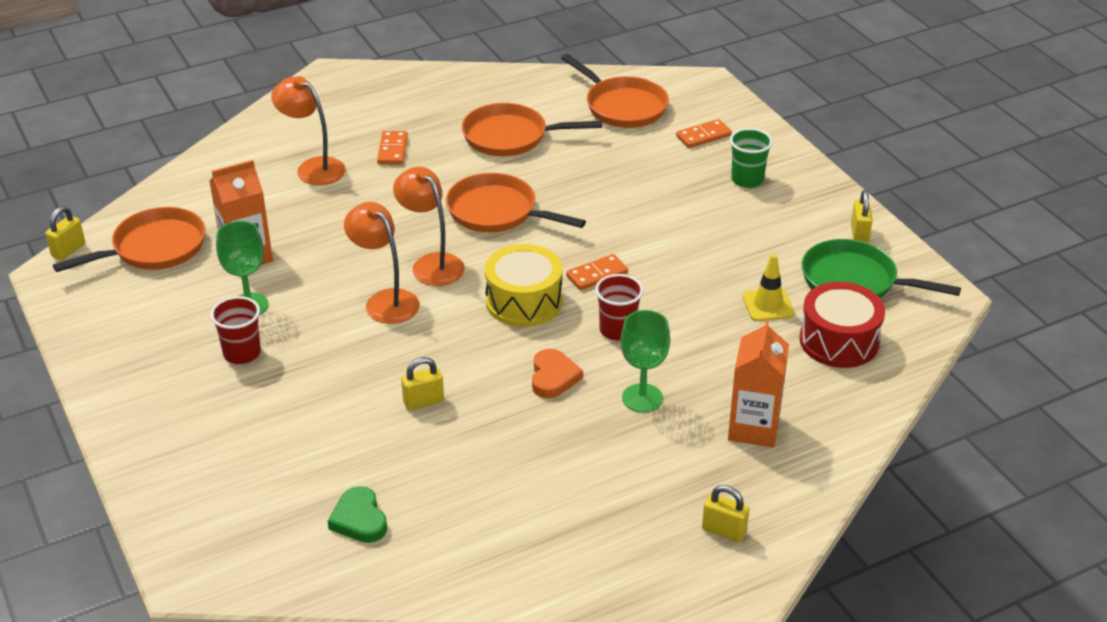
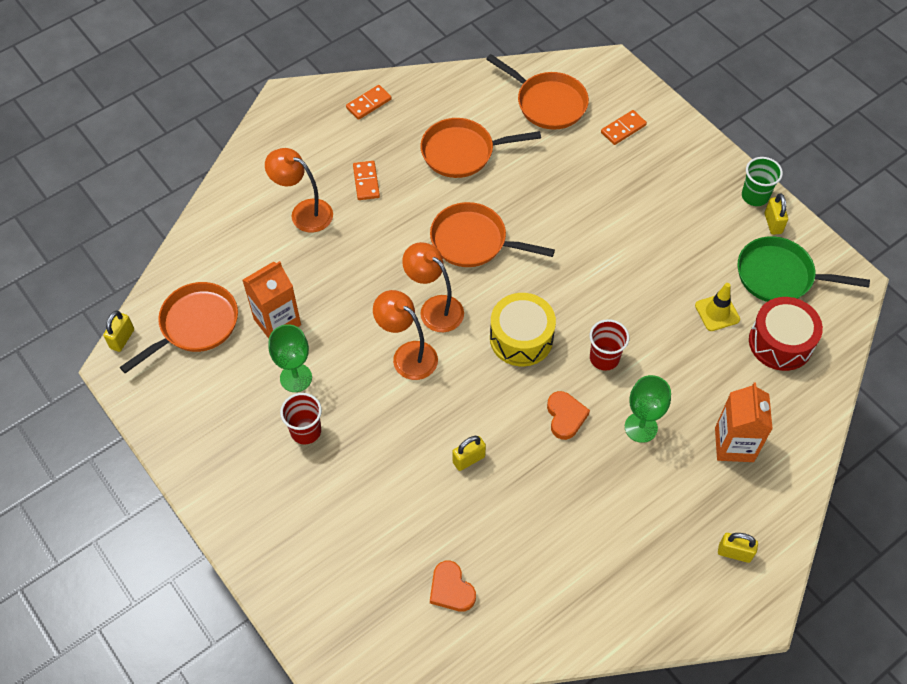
camera: 10 degrees left, 20 degrees up
green heart [328,486,387,543] -> orange heart [430,561,476,612]
orange domino [566,254,628,290] -> orange domino moved to [346,85,392,120]
green cup [730,128,773,188] -> green cup moved to [742,157,783,206]

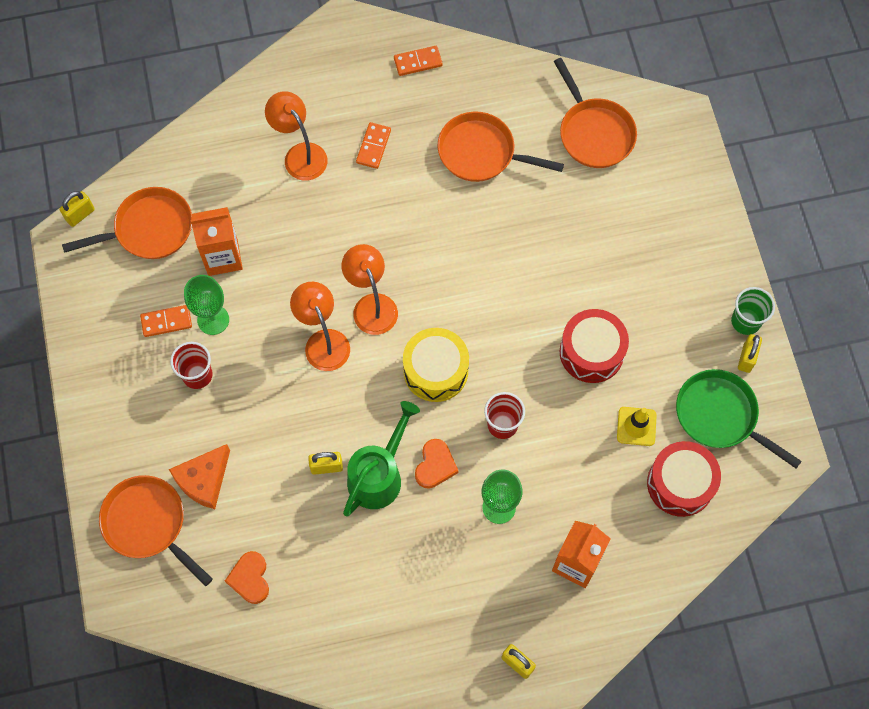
camera: 25 degrees right, 10 degrees up
orange pan [430,202,555,267] -> orange pan moved to [99,475,213,586]
orange domino [601,110,647,145] -> orange domino moved to [140,305,192,337]
none -> orange cheese [169,444,230,509]
none -> green watering can [343,401,420,516]
none -> red drum [560,309,629,383]

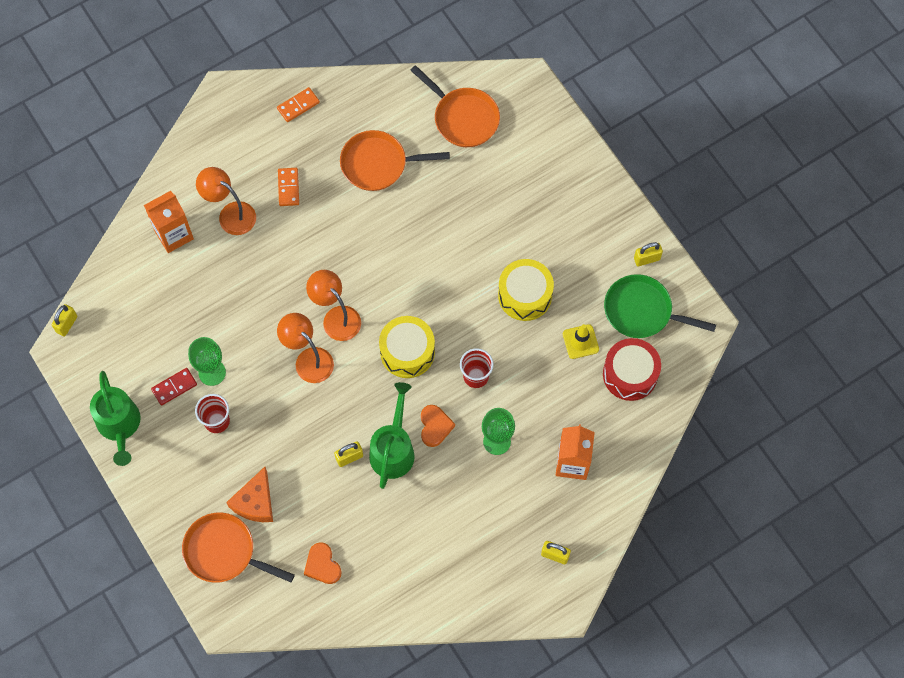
camera: 20 degrees left, 0 degrees up
orange pan [62,187,192,259] -> none
orange domino [140,305,192,337] -> red domino [151,368,197,405]
orange carton [191,207,243,276] -> orange carton moved to [144,191,194,253]
red drum [560,309,629,383] -> yellow drum [498,259,554,321]
green cup [731,287,775,335] -> none
yellow padlock [738,334,762,373] -> yellow padlock turned 75 degrees clockwise [634,242,663,266]
none -> green watering can [90,371,141,466]

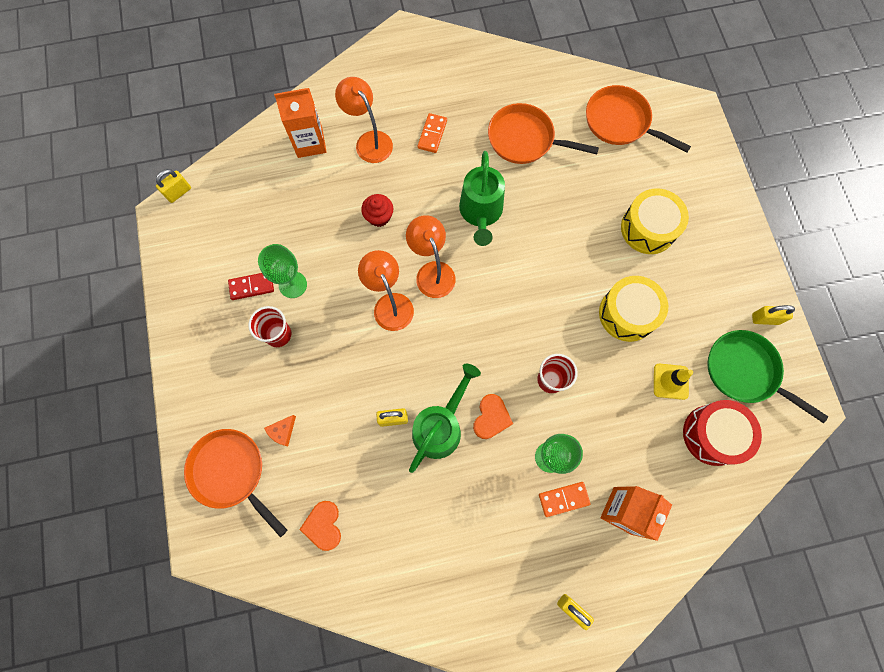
camera: 20 degrees right, 5 degrees up
green watering can [90,371,141,466] -> green watering can moved to [459,151,505,246]
orange cheese [226,467,273,522] -> orange cheese [264,415,296,447], size x0.55
orange domino [277,87,320,122] -> orange domino moved to [539,482,591,517]
yellow drum [379,316,435,378] -> yellow drum moved to [621,188,689,254]
orange pan [410,65,500,147] -> orange pan turned 150 degrees clockwise [586,85,691,152]
none -> red cupcake [361,194,394,227]

